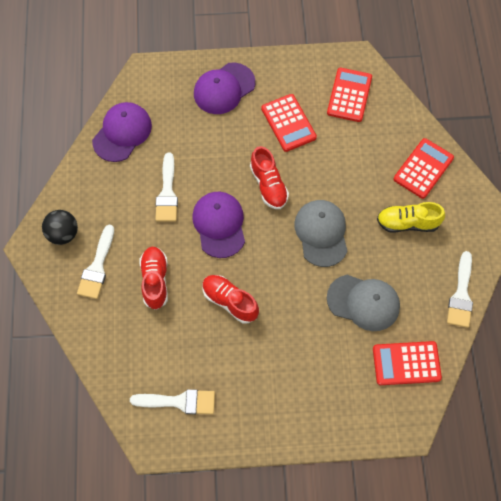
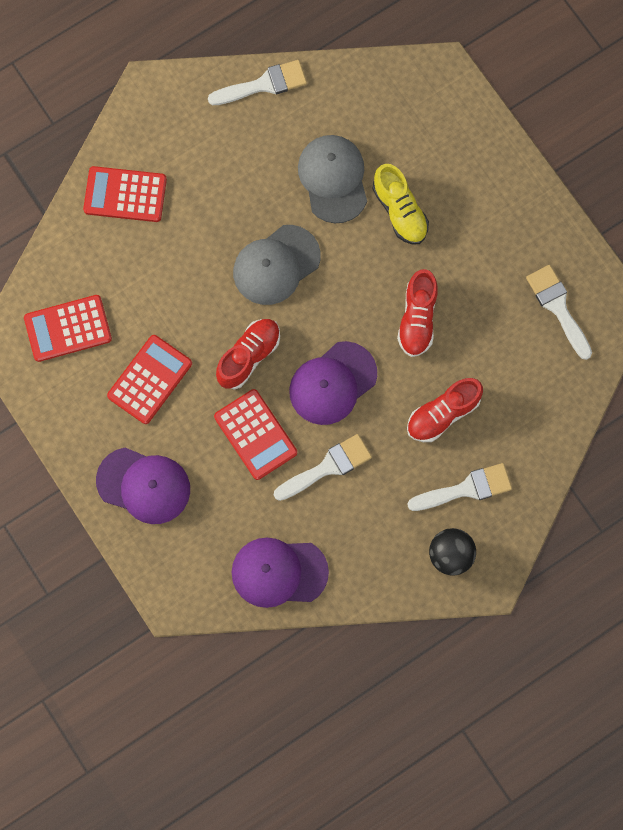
camera: 120 degrees left, 10 degrees up
red calculator [373,341,442,385] -> red calculator moved to [214,389,297,480]
yellow shoe [377,202,445,233] -> yellow shoe moved to [373,164,429,245]

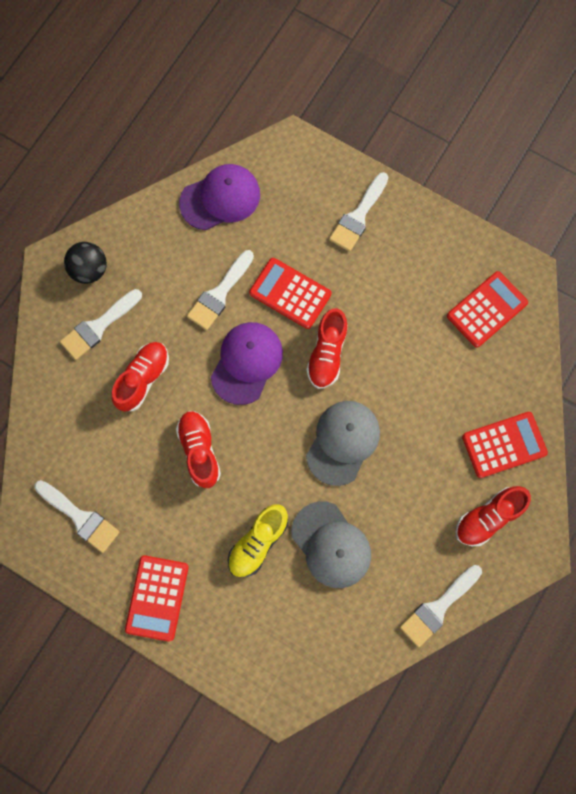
camera: 155 degrees right, 0 degrees up
purple cap [96,448,190,524] -> white brush [329,172,389,252]
red calculator [107,335,192,424] -> red calculator moved to [125,555,189,642]
yellow shoe [373,164,429,245] -> yellow shoe turned 90 degrees counterclockwise [228,504,288,577]
none -> red shoe [456,486,531,546]

